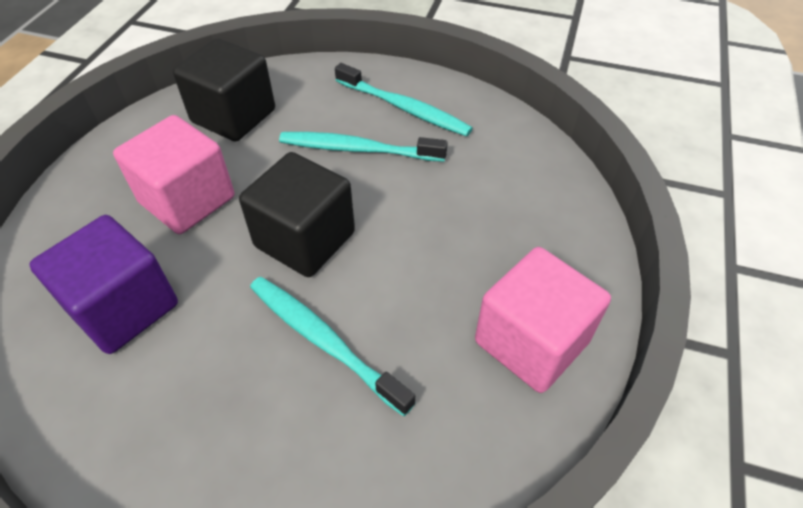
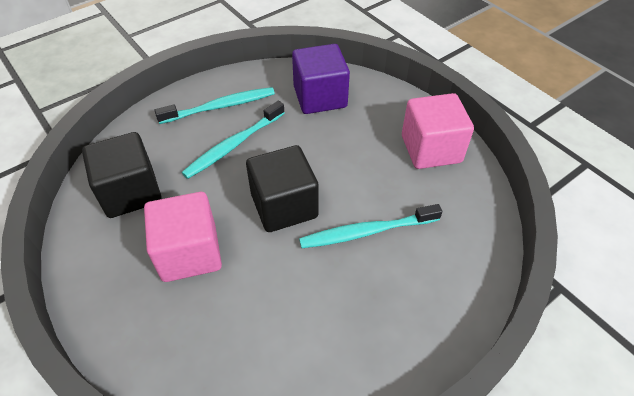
camera: 55 degrees left, 0 degrees up
purple cube [29,215,178,354] -> purple cube moved to [292,44,350,114]

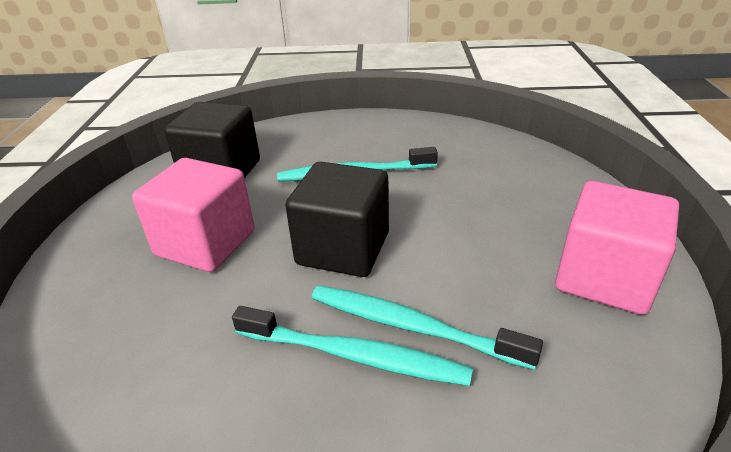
camera: 40 degrees right, 15 degrees down
turquoise toothbrush [154,87,275,124] -> turquoise toothbrush moved to [232,306,473,386]
purple cube [292,44,350,114] -> none

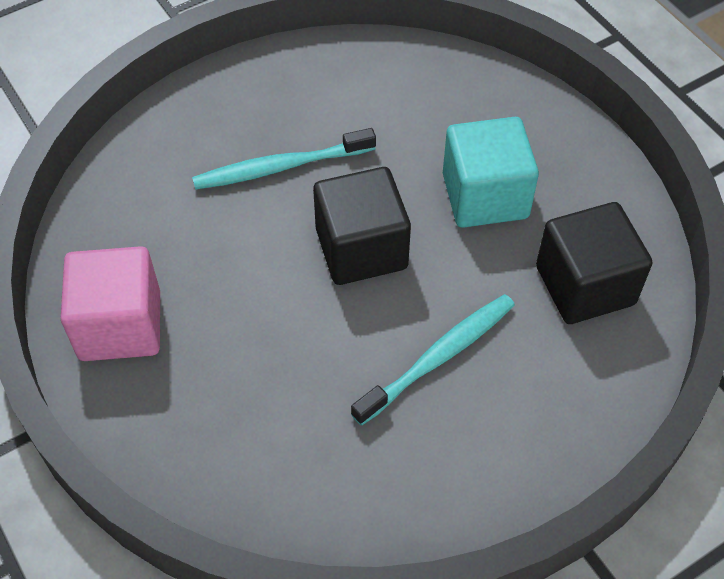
camera: 145 degrees right, 20 degrees up
pink cube [132,158,255,272] -> turquoise cube [443,117,539,228]
turquoise toothbrush [312,285,543,370] -> none

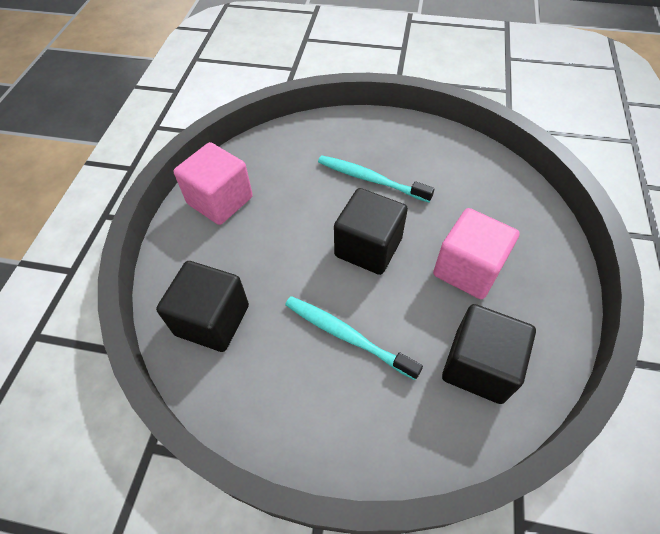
camera: 45 degrees right, 0 degrees up
turquoise toothbrush [351,294,515,426] -> turquoise toothbrush turned 150 degrees counterclockwise [285,296,423,380]
turquoise cube [443,117,539,228] -> pink cube [433,208,520,299]
none -> black cube [156,261,249,352]

